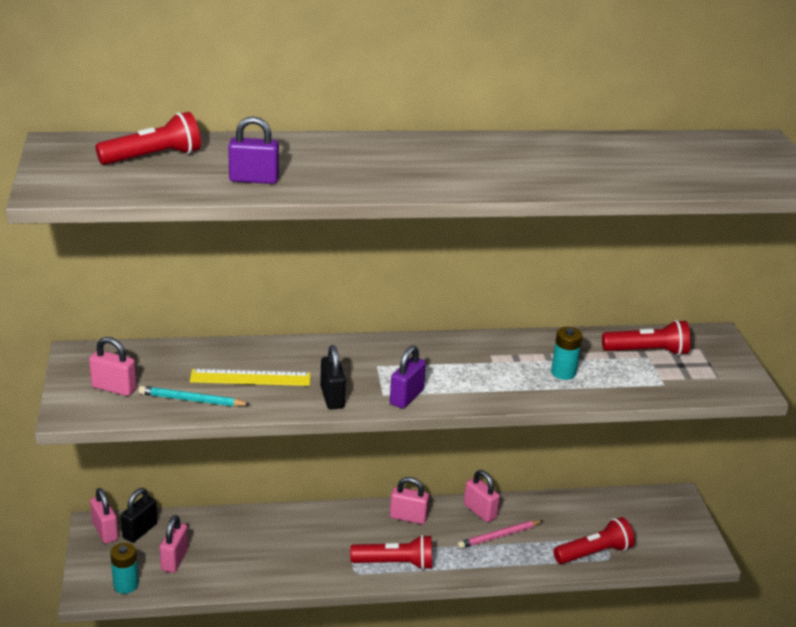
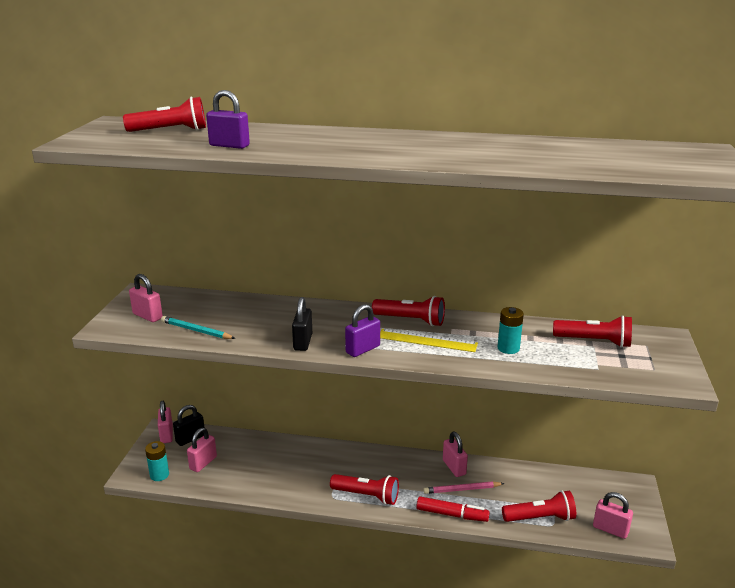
camera: 20 degrees right, 5 degrees down
yellow ruler [190,369,310,386] -> yellow ruler moved to [380,329,478,352]
pink padlock [390,477,429,524] -> pink padlock moved to [593,492,633,539]
none -> red flashlight [372,296,445,326]
none -> red marker [417,496,490,522]

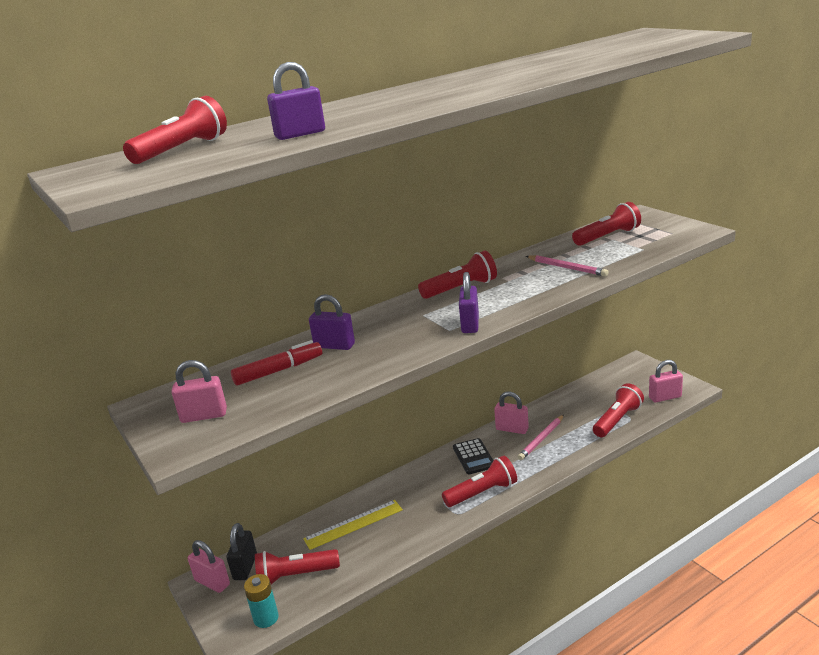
camera: 40 degrees left, 0 degrees up
turquoise pencil [161,316,236,339] -> none
pink padlock [187,428,217,472] -> red flashlight [255,549,340,584]
black padlock [292,297,312,351] -> none
yellow ruler [380,329,478,352] -> yellow ruler moved to [303,500,403,550]
red marker [417,496,490,522] -> red marker moved to [231,340,322,386]
turquoise battery [497,307,524,354] -> pink pencil [526,255,609,276]
none -> purple padlock [309,294,355,350]
none -> black calculator [453,438,494,474]

